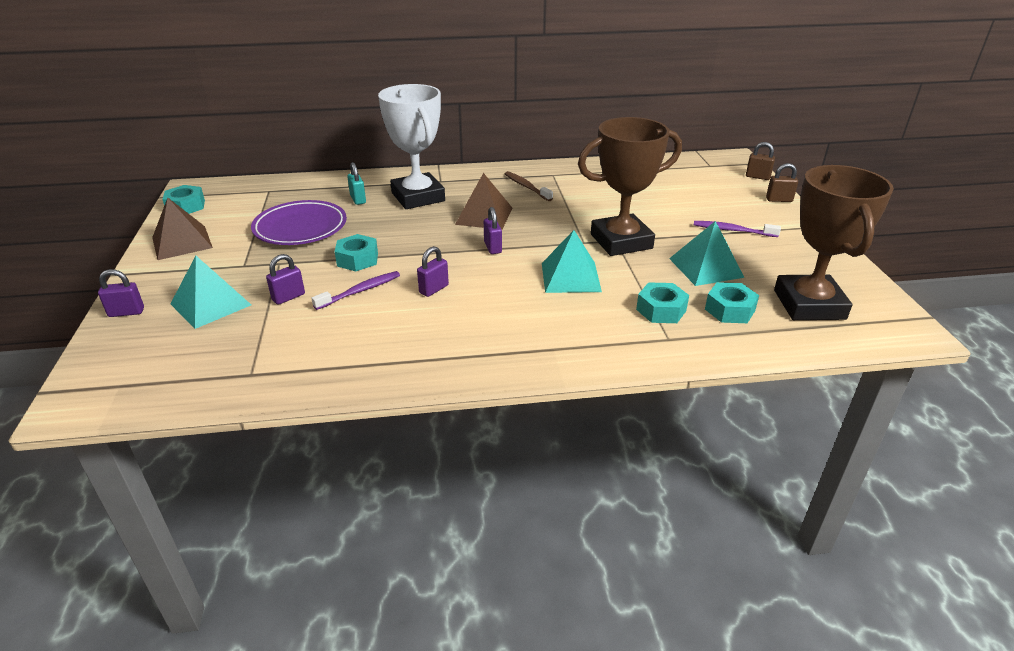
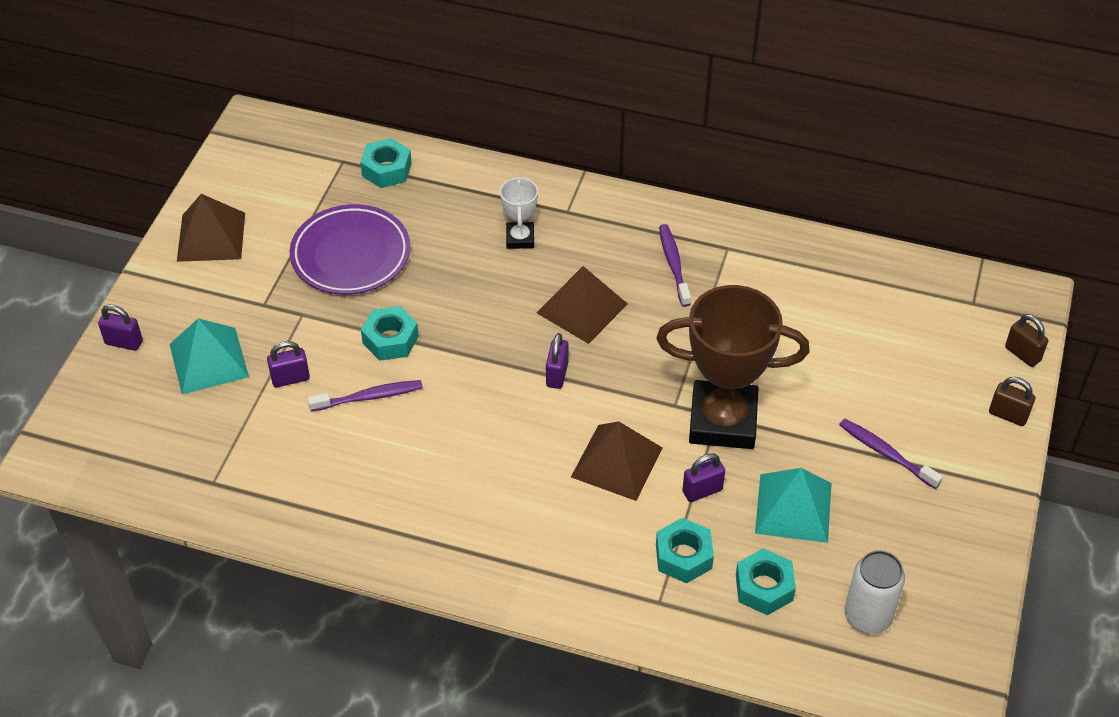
camera: 25 degrees right, 15 degrees up
turquoise nut [162,185,205,214] -> turquoise nut moved to [360,138,412,188]
turquoise padlock [347,162,366,205] -> none
white trophy [378,84,445,209] -> white trophy [500,176,538,249], size x0.47
purple padlock [417,246,449,297] -> purple padlock moved to [682,453,725,502]
brown toothbrush [505,171,553,201] -> purple toothbrush [659,224,691,307]
turquoise pyramid [542,230,602,293] -> brown pyramid [571,421,662,501]
brown trophy [774,165,894,320] -> white can [844,550,905,634]

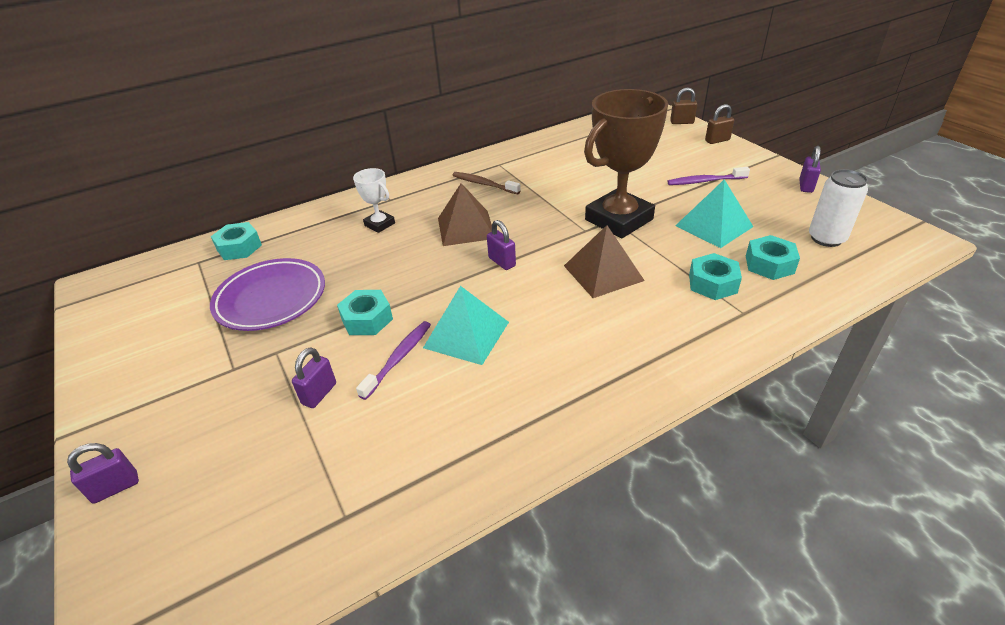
camera: 45 degrees left, 10 degrees down
turquoise pyramid [169,319,249,394] -> turquoise pyramid moved to [423,286,509,365]
brown pyramid [177,194,245,262] -> none
purple toothbrush [659,224,691,307] -> brown toothbrush [452,172,521,194]
purple padlock [682,453,725,502] -> purple padlock moved to [799,146,821,193]

